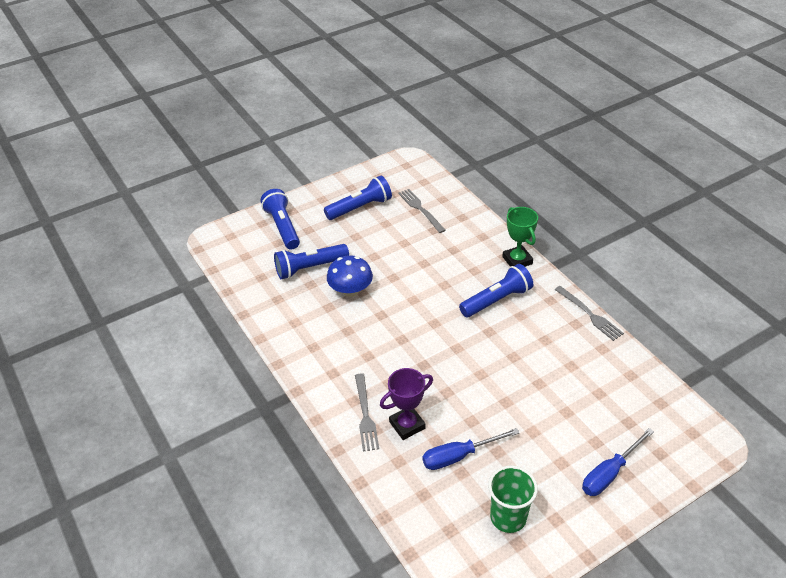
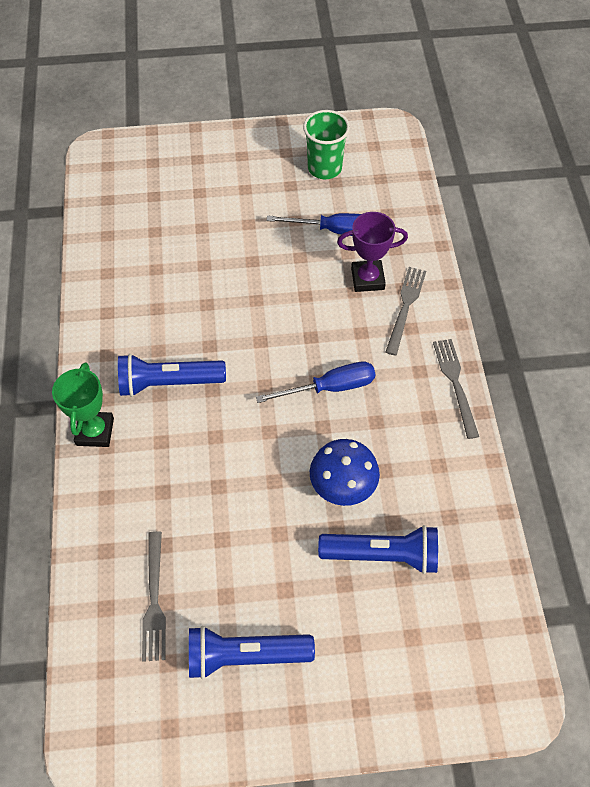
camera: 155 degrees left, 15 degrees up
blue flashlight [261,189,300,250] -> none
grey fork [555,286,624,341] -> grey fork moved to [433,339,479,439]
blue screwdriver [582,428,654,496] -> blue screwdriver moved to [256,361,375,403]

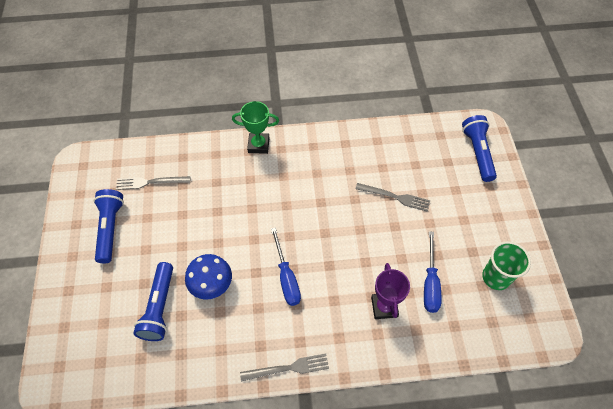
camera: 90 degrees right, 0 degrees up
blue flashlight [118,354,226,397] -> blue flashlight moved to [462,115,497,182]
grey fork [386,267,426,356] -> grey fork moved to [356,183,430,212]

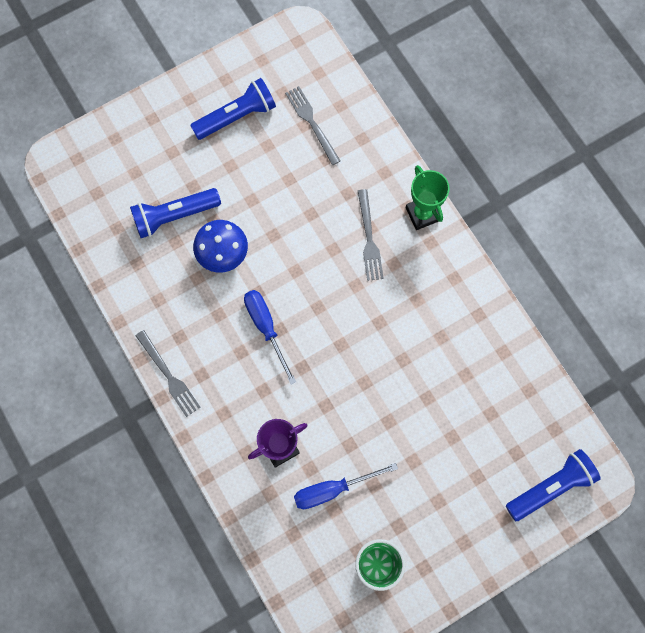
camera: 65 degrees right, 15 degrees up
blue screwdriver [271,227,301,306] -> blue screwdriver turned 105 degrees clockwise [244,290,296,385]
grey fork [356,183,430,212] -> grey fork moved to [358,189,384,281]

